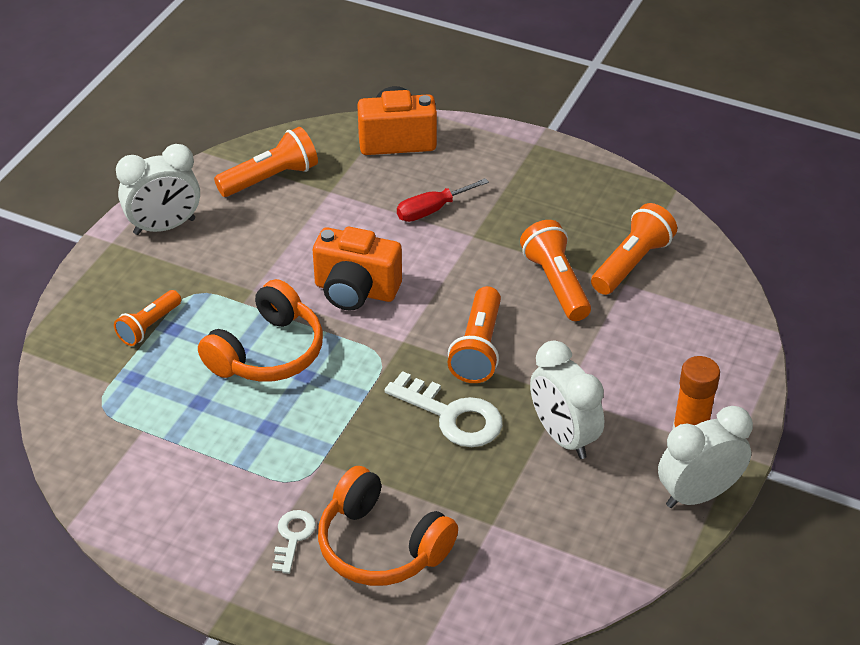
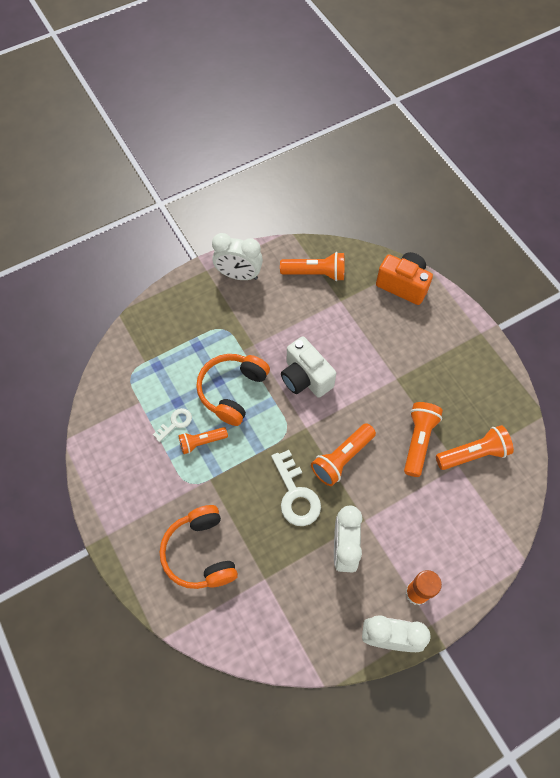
camera: 35 degrees right, 20 degrees up
orange flashlight [114,290,181,346] -> orange flashlight moved to [178,427,228,454]
orange headphones [198,279,323,382] -> orange headphones turned 135 degrees clockwise [196,354,270,426]
white key [272,510,316,574] -> white key moved to [153,408,192,442]
orange camera [313,227,402,310] -> white camera [281,336,336,398]
red screwdriver [397,178,489,222] -> none

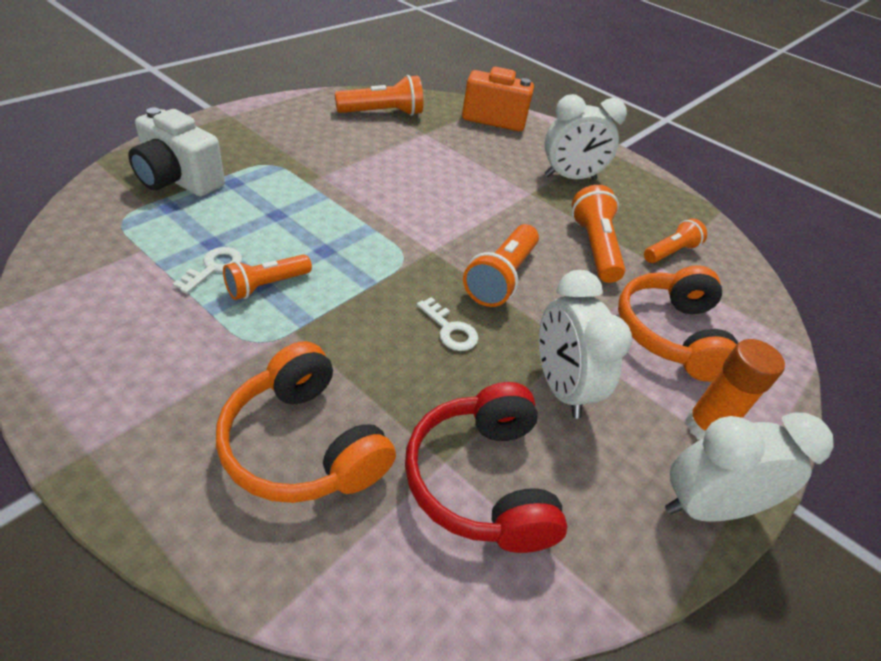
camera: 25 degrees left, 20 degrees down
orange headphones [196,354,270,426] -> orange headphones moved to [618,265,739,382]
white clock [212,233,263,280] -> white clock moved to [544,94,627,180]
white key [271,450,321,526] -> white key [417,297,478,351], size x0.56
white camera [281,336,336,398] -> white camera moved to [128,108,225,196]
orange flashlight [436,425,514,470] -> orange flashlight [644,218,707,263], size x0.66
none -> red headphones [405,382,568,553]

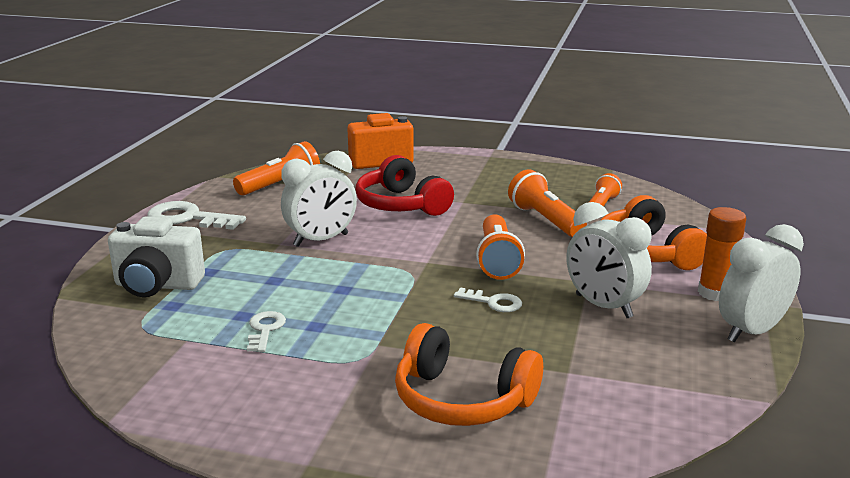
camera: 20 degrees left, 20 degrees down
orange flashlight [223,255,312,300] -> none
red headphones [405,382,568,553] -> red headphones moved to [355,155,454,216]
white clock [544,94,627,180] -> white clock moved to [281,151,357,247]
none -> white key [147,201,246,230]

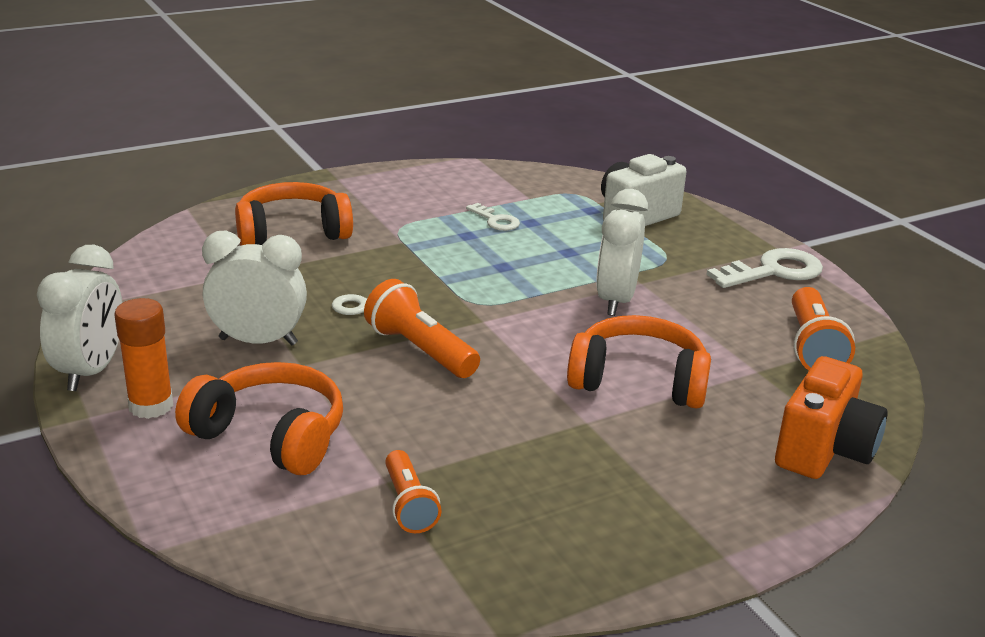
camera: 135 degrees right, 5 degrees up
red headphones [355,155,454,216] -> orange headphones [567,315,711,409]
orange flashlight [508,169,587,237] -> none

